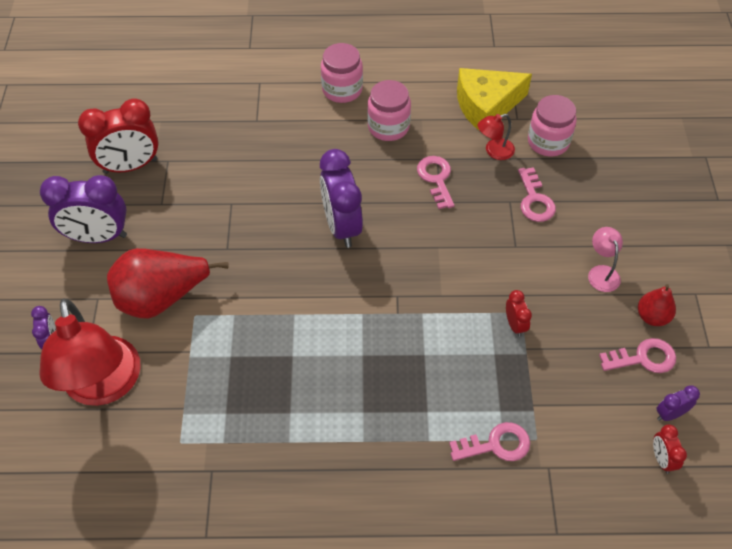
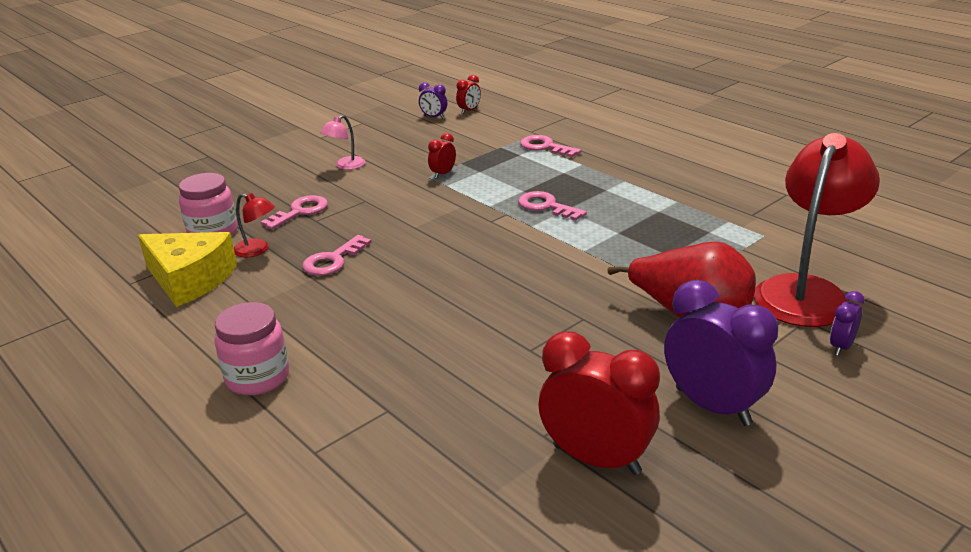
camera: 130 degrees left, 25 degrees down
purple clock [320,149,363,248] -> none
pink jar [367,80,411,141] -> none
pink key [599,338,676,373] -> pink key moved to [518,191,587,221]
red pear [638,284,676,326] -> none

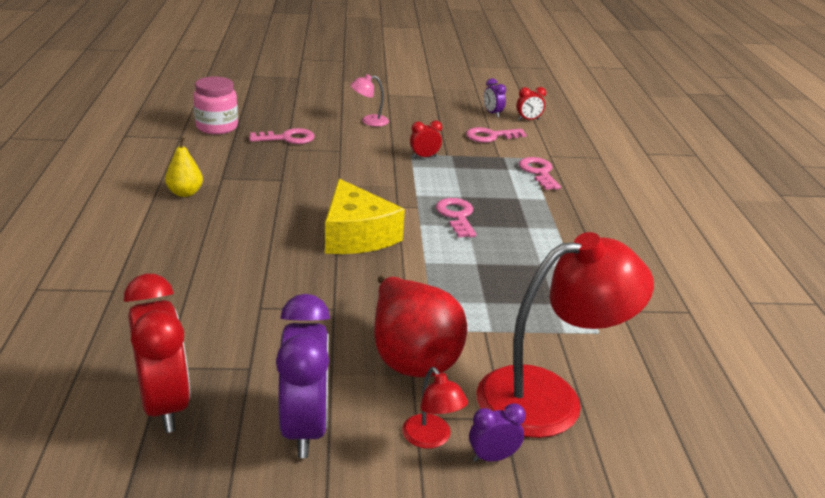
camera: 35 degrees right, 0 degrees up
yellow cheese [138,232,237,307] -> yellow cheese moved to [325,179,405,254]
pink jar [214,302,289,395] -> none
red lamp [234,193,275,257] -> red lamp moved to [402,367,468,449]
pink key [302,235,371,276] -> pink key moved to [466,127,527,143]
none -> yellow pear [165,137,203,197]

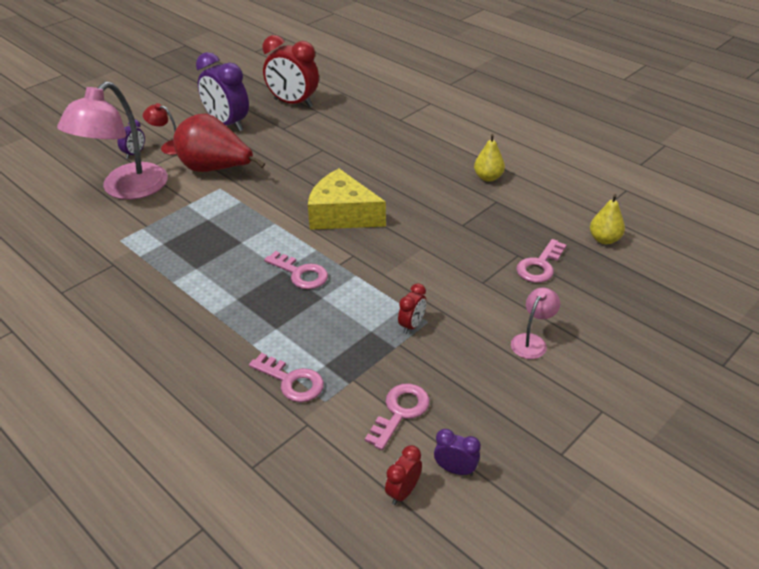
camera: 140 degrees right, 10 degrees up
pink jar [193,77,238,134] -> yellow pear [590,194,625,244]
red lamp [476,232,654,438] -> pink lamp [57,81,168,200]

